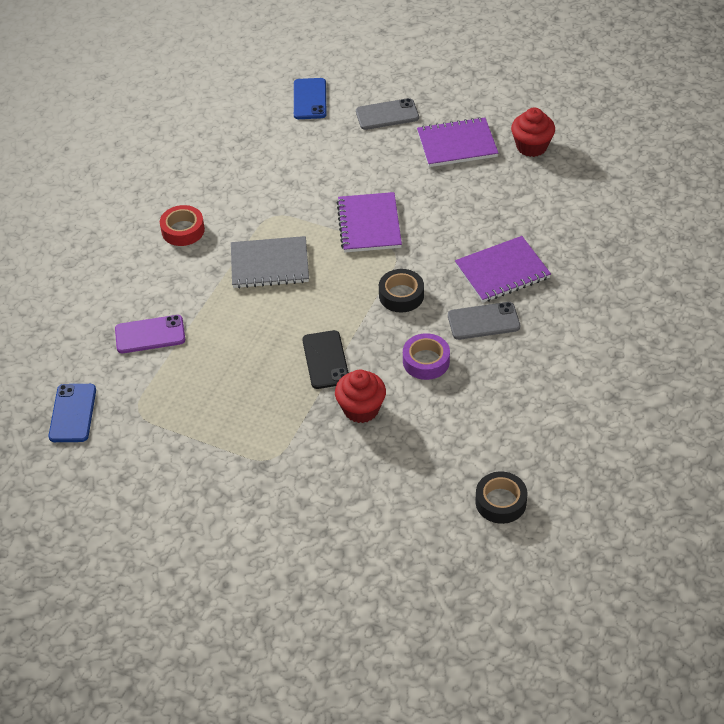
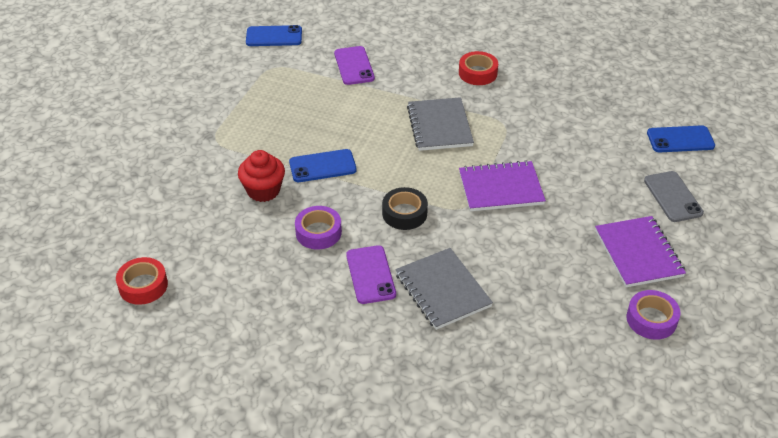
camera: 85 degrees right, 5 degrees down
black phone [302,330,349,389] -> blue phone [289,149,357,182]
grey phone [448,302,520,340] -> purple phone [346,245,396,304]
purple notebook [455,236,551,303] -> grey notebook [395,248,493,330]
black tape [476,471,527,524] -> red tape [116,257,168,305]
red cupcake [511,108,555,157] -> purple tape [627,290,681,340]

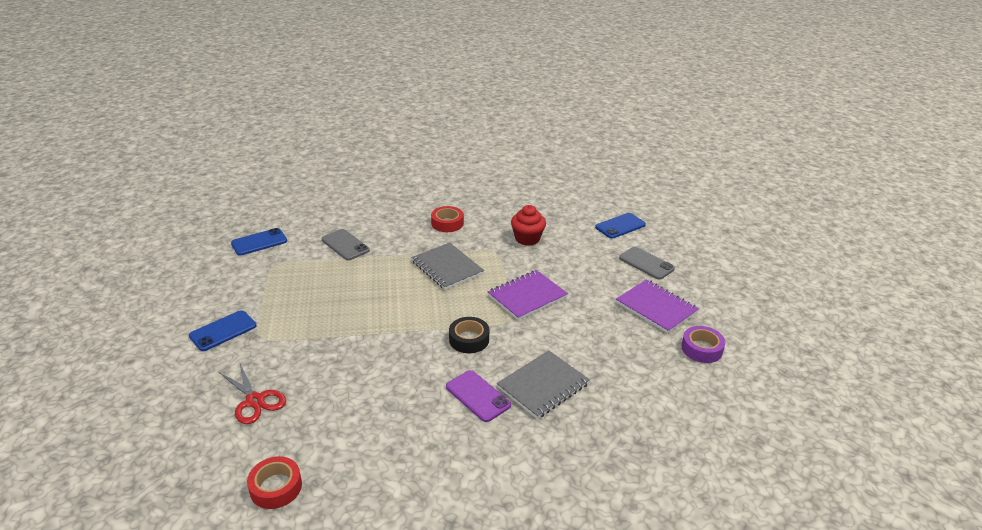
camera: 30 degrees left, 10 degrees down
red cupcake [238,150,285,202] -> red cupcake moved to [511,205,546,246]
blue phone [289,149,357,182] -> blue phone moved to [189,310,257,351]
purple tape [295,206,342,249] -> none
purple phone [334,46,375,85] -> grey phone [322,229,370,260]
grey notebook [395,248,493,330] -> grey notebook turned 75 degrees counterclockwise [497,350,590,419]
none -> red scissors [219,364,286,424]

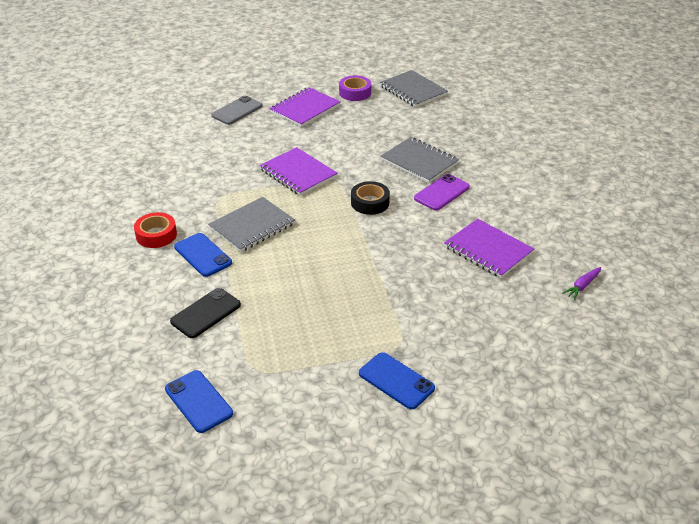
camera: 95 degrees left, 5 degrees up
red scissors [219,364,286,424] -> none
red tape [247,456,302,509] -> purple carrot [562,267,601,300]
grey phone [322,229,370,260] -> black phone [170,288,241,338]
red cupcake [511,205,546,246] -> none
blue phone [595,213,646,239] -> blue phone moved to [174,233,232,277]
none -> grey notebook [380,70,448,107]
none -> purple notebook [444,219,534,278]

